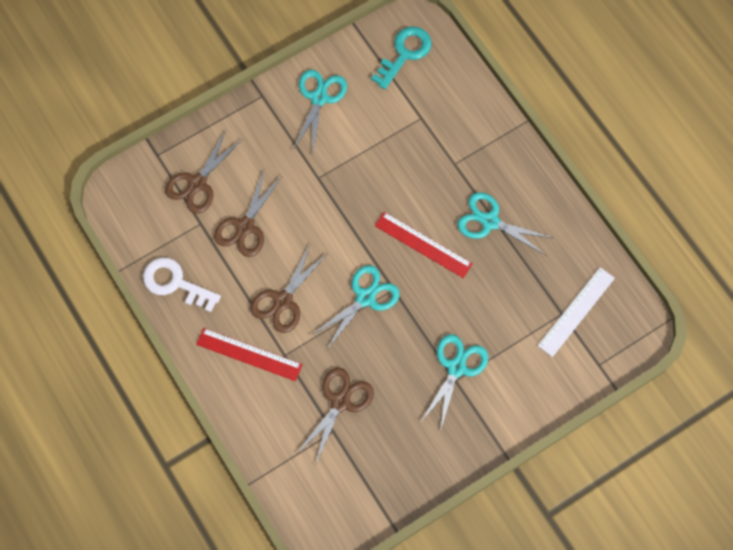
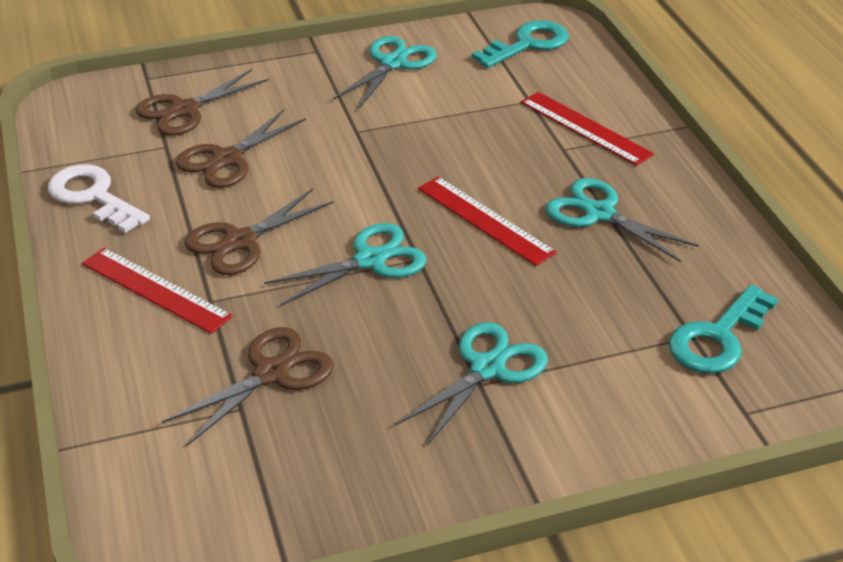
camera: 15 degrees right, 30 degrees down
white ruler [538,267,615,357] -> turquoise key [669,285,778,374]
none -> red ruler [521,92,654,166]

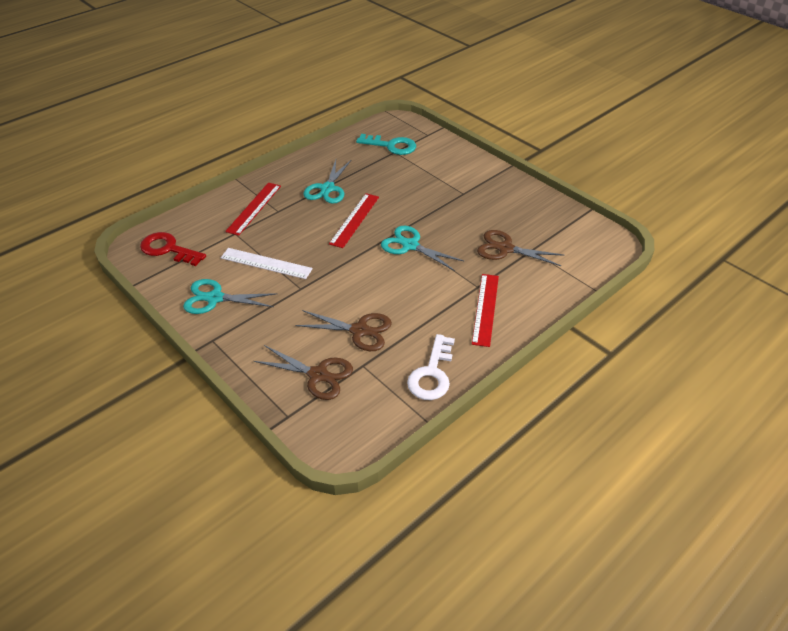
camera: 115 degrees left, 5 degrees up
brown scissors [184,188,334,275] -> none
turquoise scissors [396,322,548,446] -> none
turquoise key [472,20,569,68] -> red key [140,232,206,266]
none -> white ruler [221,248,313,279]

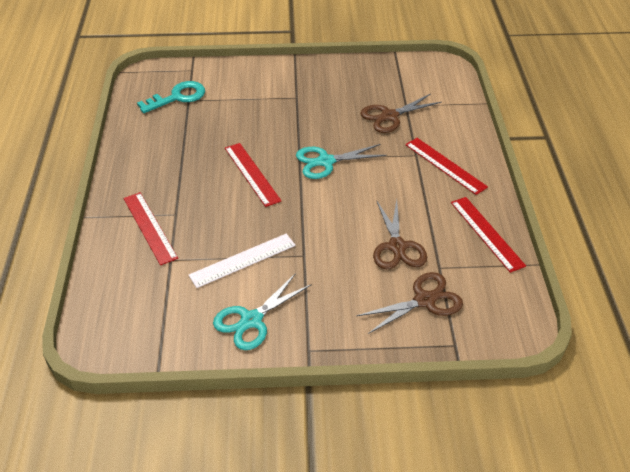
camera: 50 degrees left, 0 degrees up
red key [140,232,206,266] -> none
brown scissors [295,310,392,351] -> brown scissors turned 120 degrees clockwise [373,200,427,269]
turquoise scissors [303,160,351,204] -> none
white key [407,334,455,400] -> red ruler [451,197,526,273]

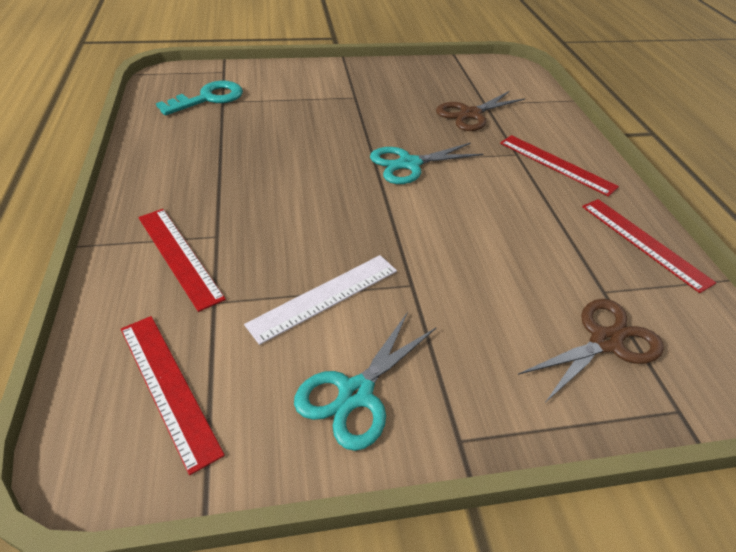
camera: 10 degrees left, 0 degrees up
red ruler [225,143,282,207] -> red ruler moved to [121,316,225,475]
brown scissors [373,200,427,269] -> none

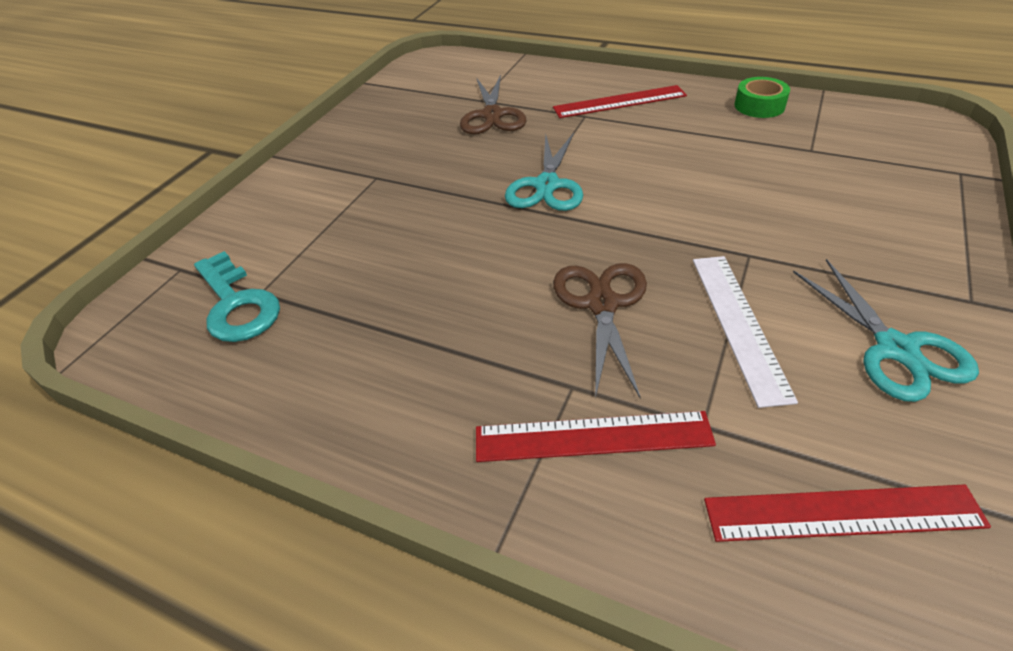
camera: 50 degrees left, 0 degrees up
turquoise key [156,81,243,115] -> turquoise key turned 150 degrees clockwise [194,251,280,342]
brown scissors [518,299,664,404] -> brown scissors moved to [553,263,647,399]
red ruler [582,199,716,293] -> green tape [735,77,790,118]

